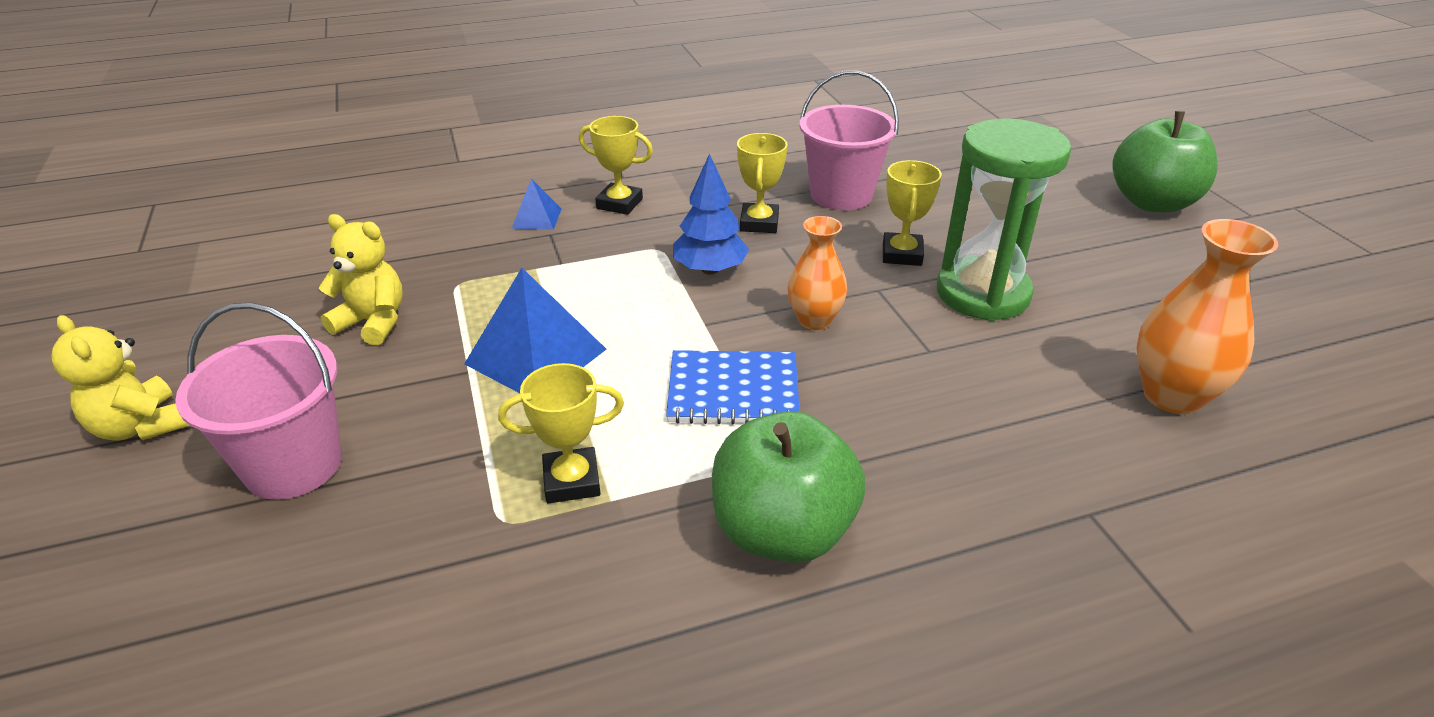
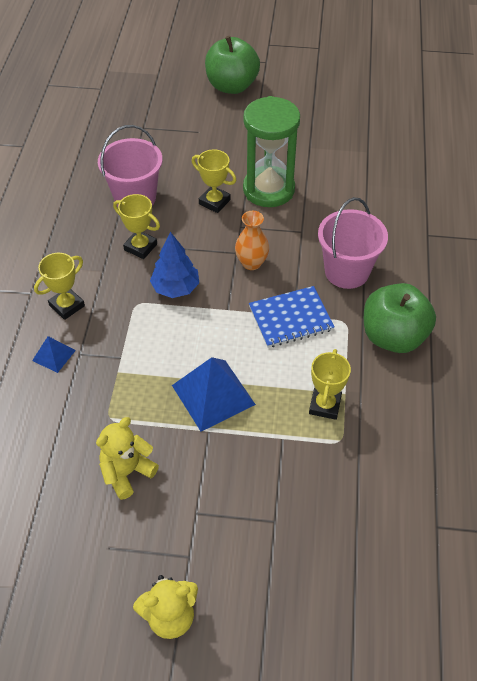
camera: 65 degrees left, 15 degrees up
pink bucket [175,302,342,500] -> pink bucket moved to [318,197,388,289]
blue notebook [666,350,800,424] -> blue notebook turned 45 degrees clockwise [249,286,335,348]
orange vase [1136,219,1278,414] -> none

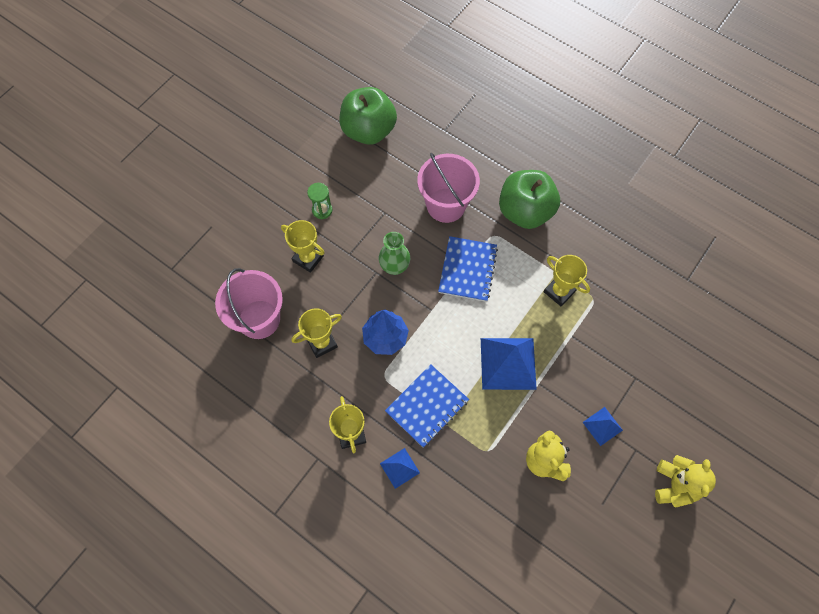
camera: 60 degrees left, 15 degrees up
yellow trophy [192,149,236,213] -> yellow trophy turned 60 degrees clockwise [281,220,324,273]
green apple [205,36,260,94] -> green apple moved to [339,87,397,145]
orange vase [235,211,269,270] -> green vase [379,232,410,275]
green hourglass [243,96,300,207] -> green hourglass [307,183,332,219], size x0.41
none -> blue notebook [385,365,469,448]
none -> blue pyramid [583,407,623,446]

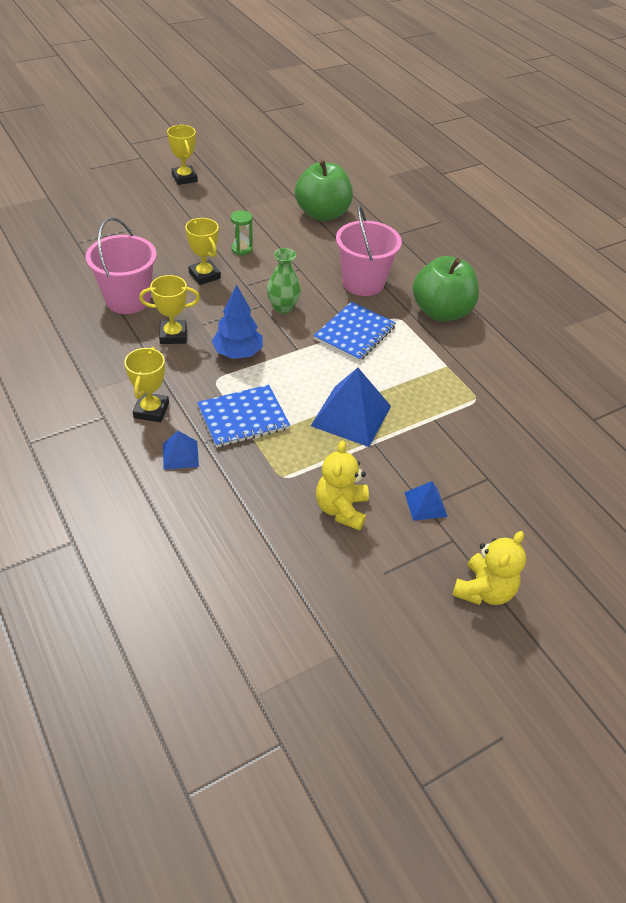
camera: 20 degrees right, 20 degrees down
yellow trophy [544,255,590,306] -> yellow trophy moved to [167,125,198,185]

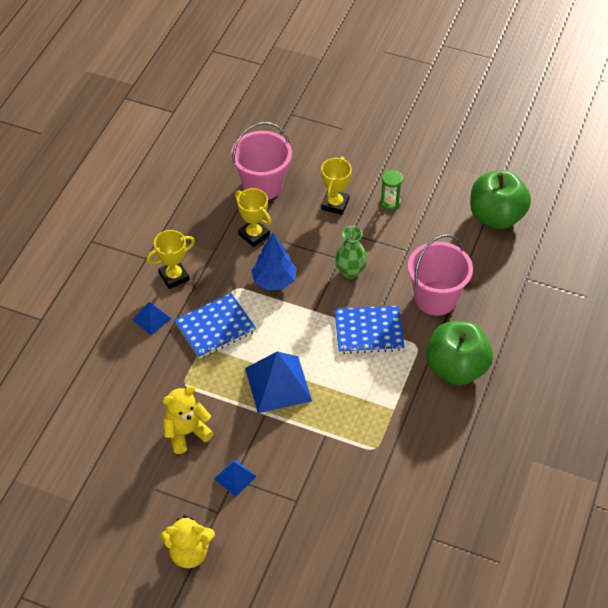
camera: 55 degrees right, 5 degrees up
yellow trophy [167,125,198,185] -> none
blue notebook [197,385,290,448] -> blue notebook turned 60 degrees counterclockwise [175,293,257,359]

